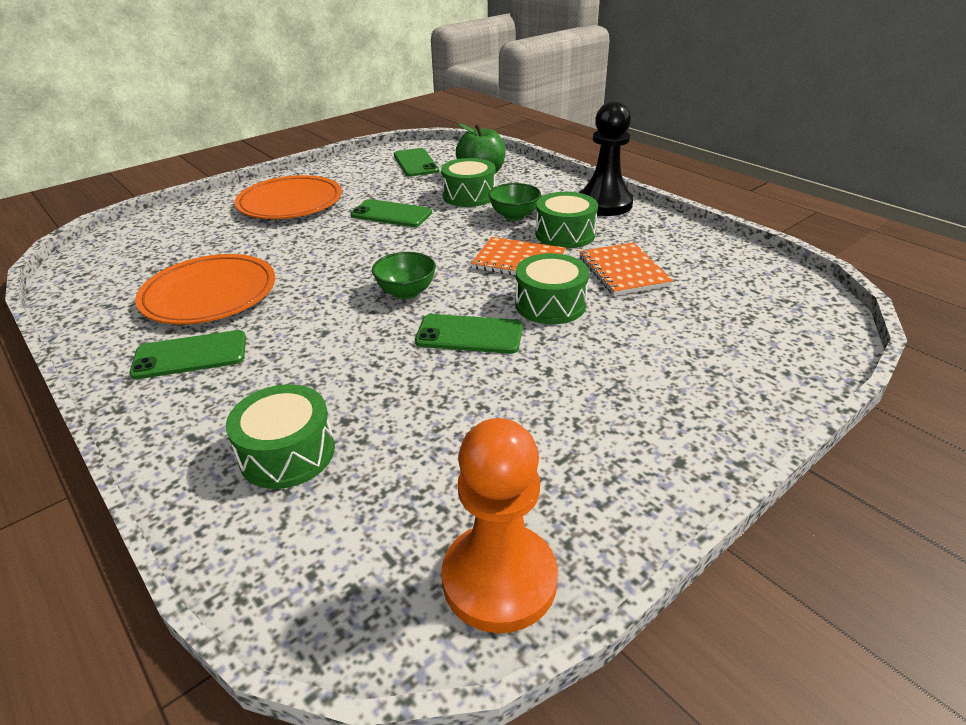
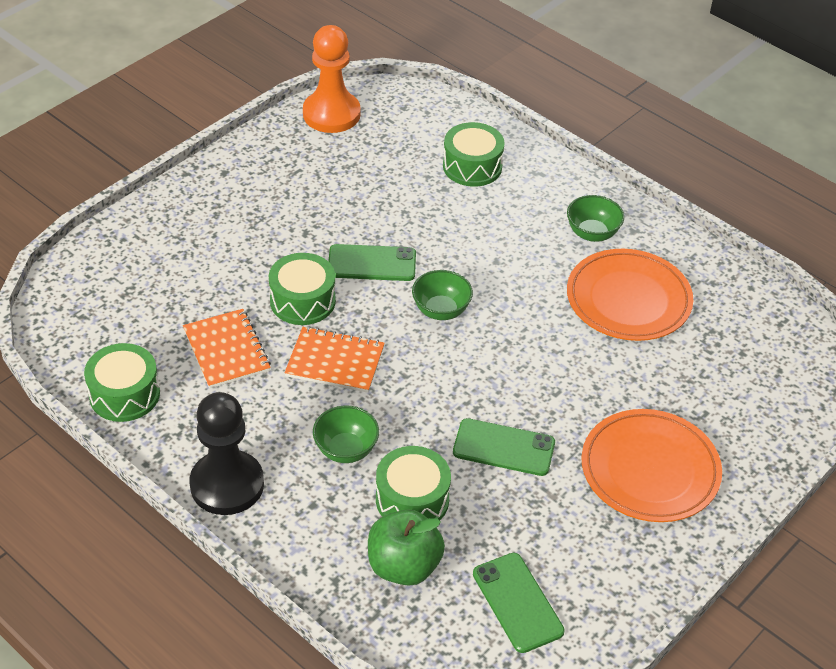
camera: 170 degrees right, 10 degrees up
green phone [129,330,246,379] -> green bowl [567,195,624,242]
green drum [536,192,598,248] -> green drum moved to [84,343,160,422]

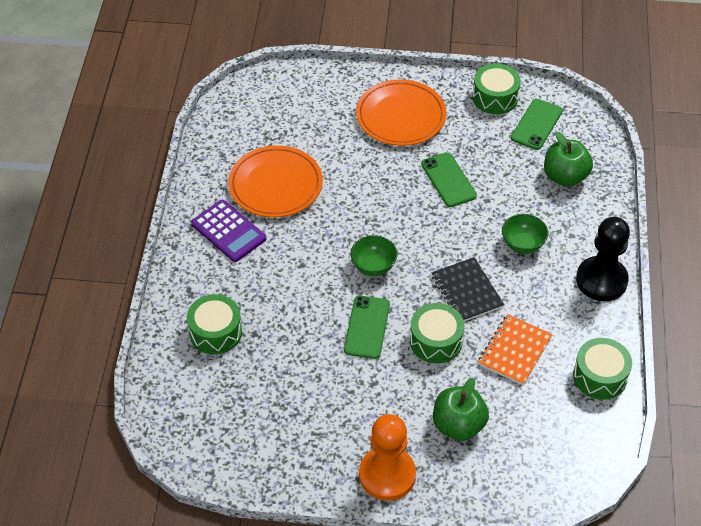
camera: 125 degrees left, 5 degrees up
orange notebook [284,326,385,393] -> black notebook [432,257,504,321]
orange pawn [303,25,361,133] -> orange pawn moved to [359,414,416,501]
green phone [328,244,416,281] -> green phone turned 45 degrees clockwise [344,296,390,359]
green drum [376,446,451,520] -> green drum moved to [472,64,521,114]
green bowl [567,195,624,242] -> purple calculator [191,200,267,262]
none -> green apple [433,378,489,441]

